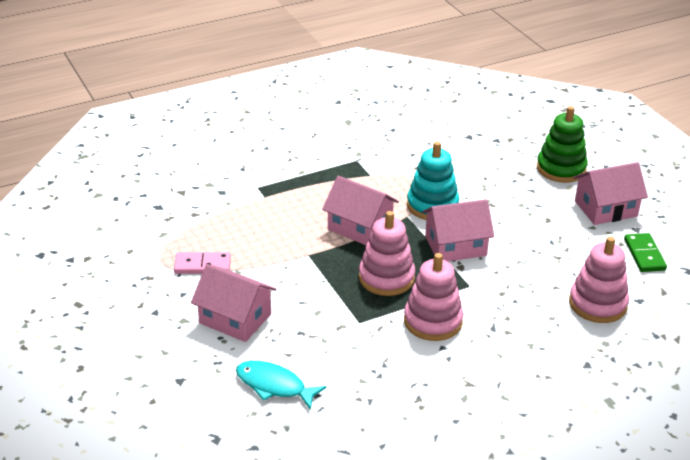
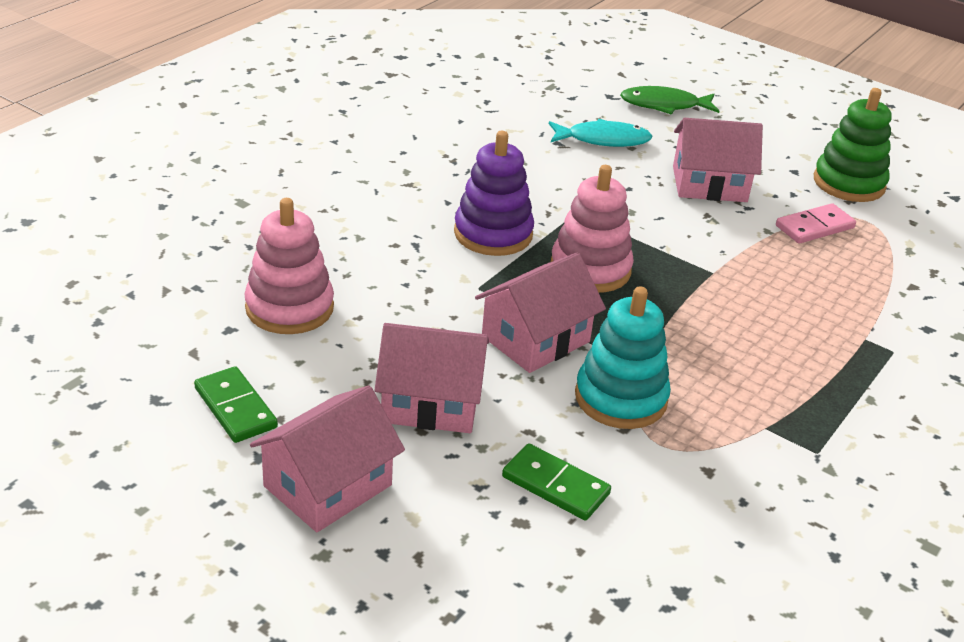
camera: 150 degrees right, 0 degrees up
pink house [322,176,399,245] -> pink house moved to [375,323,489,433]
pink stacking toy [404,253,463,341] -> purple stacking toy [454,131,534,256]
green stacking toy [537,106,588,183] -> green stacking toy moved to [814,88,892,202]
none -> green domino [502,443,611,520]
none -> green fish [620,86,719,115]

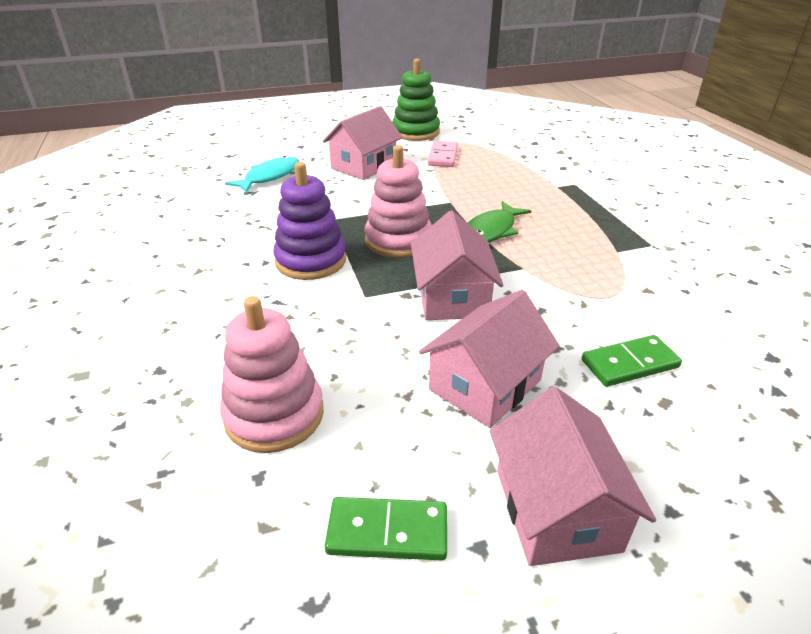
camera: 50 degrees left, 0 degrees up
turquoise stacking toy [575,286,671,429] -> none
green fish [620,86,719,115] -> green fish moved to [468,201,531,243]

